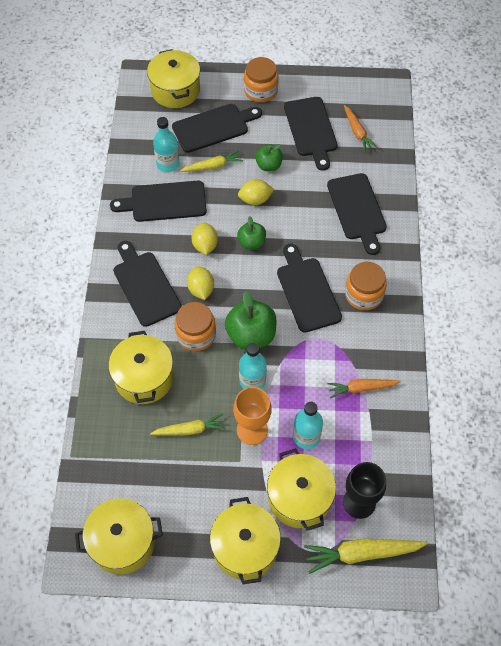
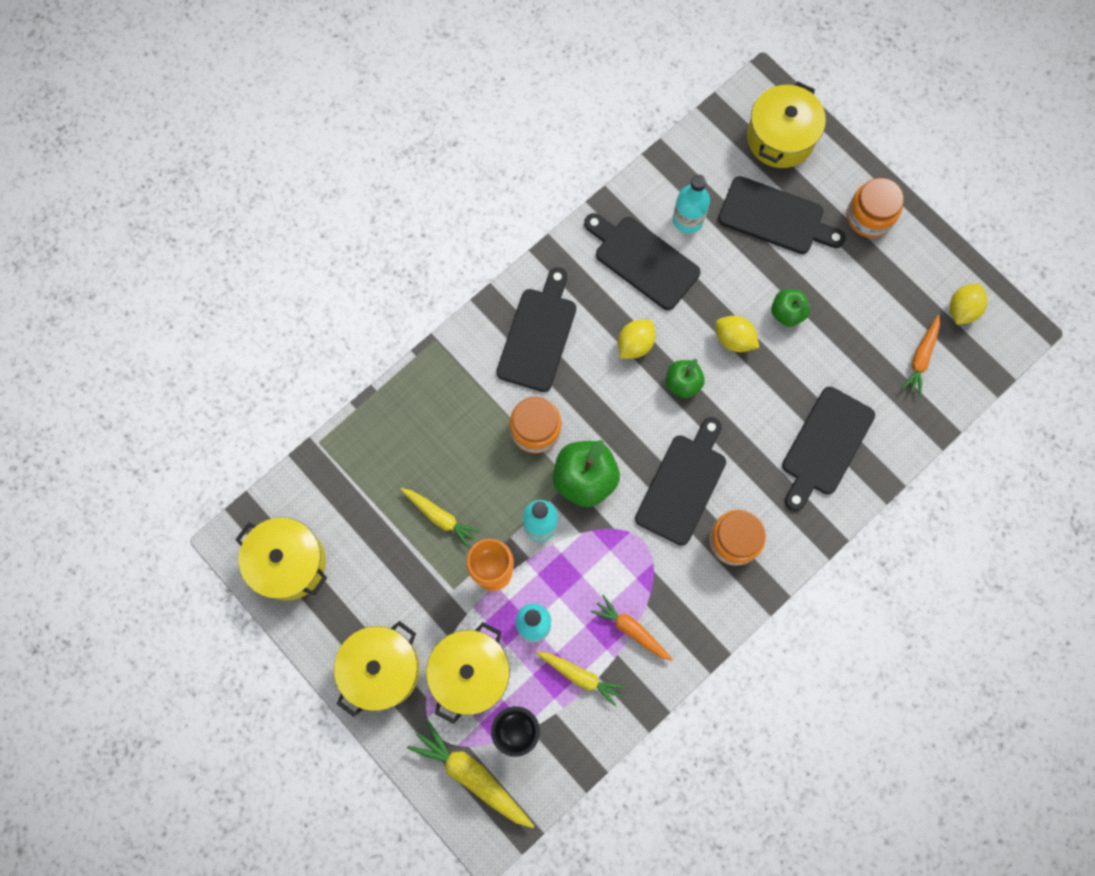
camera: 45 degrees right, 15 degrees up
yellow pot [109,331,174,404] -> none
yellow carrot [180,150,243,172] -> yellow carrot moved to [536,652,625,706]
yellow lemon [187,266,214,300] -> yellow lemon moved to [950,283,988,325]
black cutting board [284,97,338,171] -> none

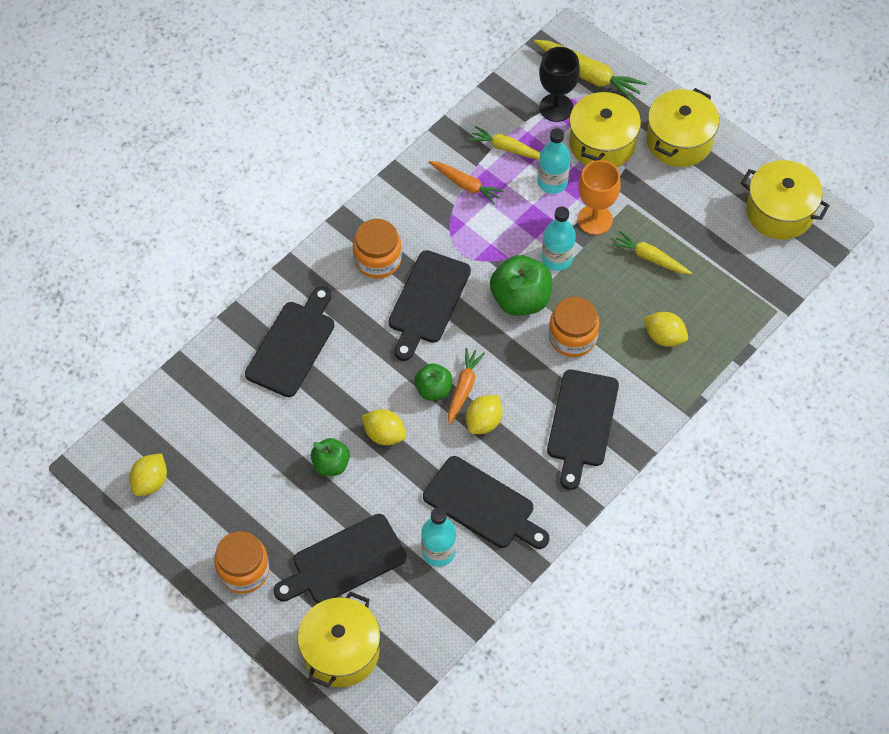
camera: 175 degrees right, 15 degrees down
black cutting board [718,176,846,254] -> black cutting board turned 45 degrees counterclockwise [273,514,407,603]
orange carrot [901,315,940,397] -> orange carrot moved to [448,348,485,425]
none -> yellow lemon [644,312,688,347]

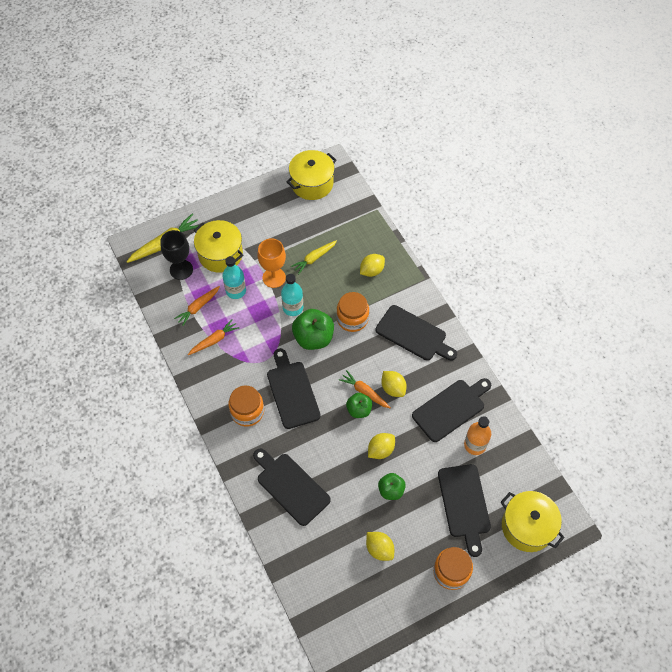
camera: 70 degrees left, 0 degrees up
yellow lemon [129,453,167,496] -> yellow lemon moved to [366,532,394,561]
black cutting board [388,250,471,361] -> black cutting board turned 150 degrees counterclockwise [267,348,321,429]
turquoise bottle [421,507,456,567] -> orange bottle [464,416,491,455]
yellow carrot [469,126,540,160] -> orange carrot [174,286,220,326]
yellow pot [647,88,719,167] -> none

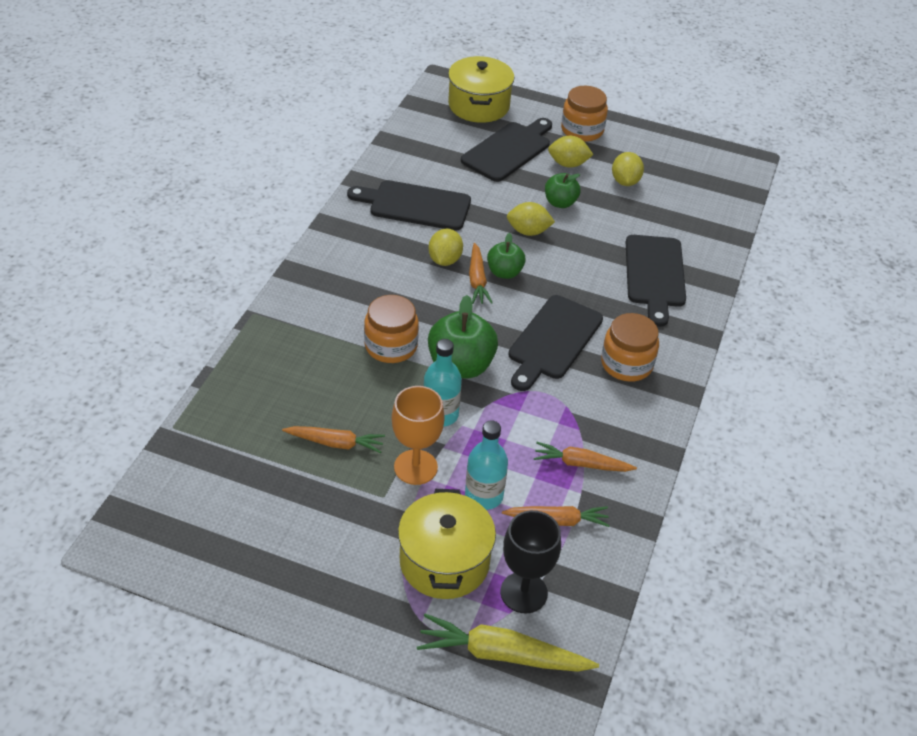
camera: 135 degrees left, 15 degrees down
yellow pot [287,150,337,200] -> none
yellow carrot [291,240,337,274] -> orange carrot [282,426,385,453]
yellow lemon [360,254,385,277] -> yellow lemon moved to [548,136,593,168]
black cutting board [375,305,457,361] -> none
orange bottle [464,416,491,455] -> none

